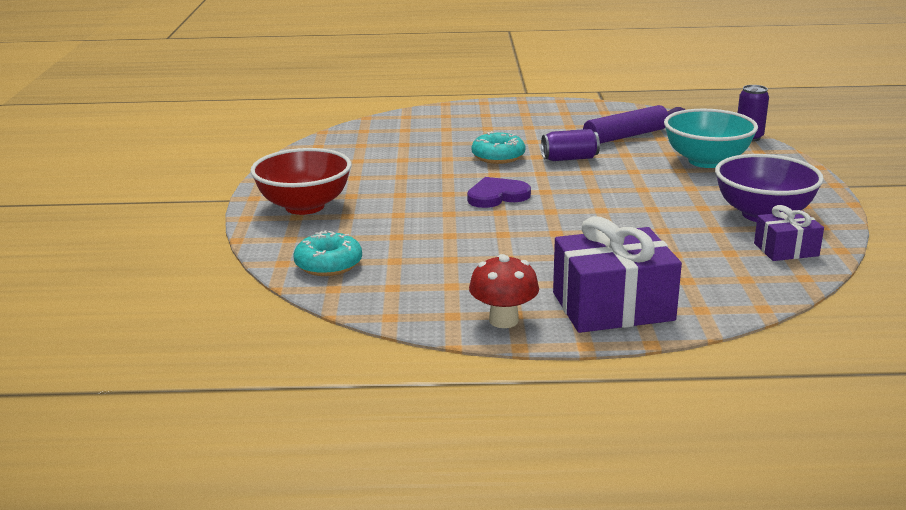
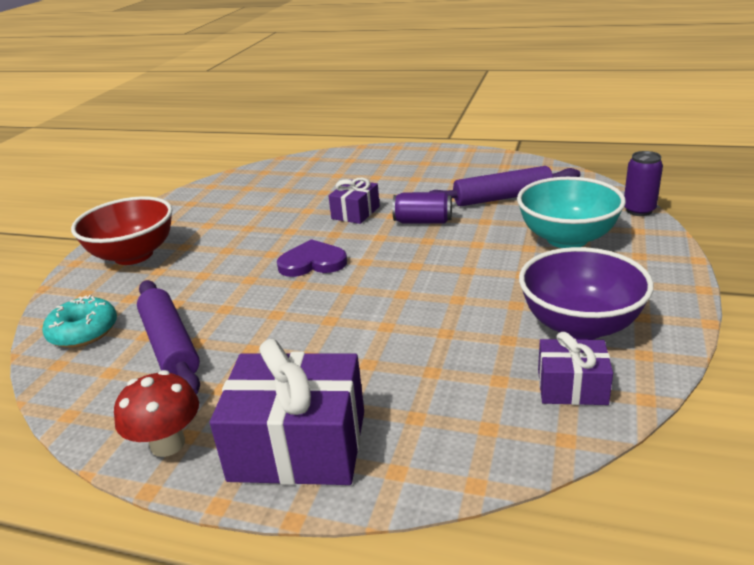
camera: 20 degrees right, 5 degrees up
turquoise donut [472,131,525,164] -> purple gift [329,178,380,224]
none -> purple rolling pin [137,280,200,395]

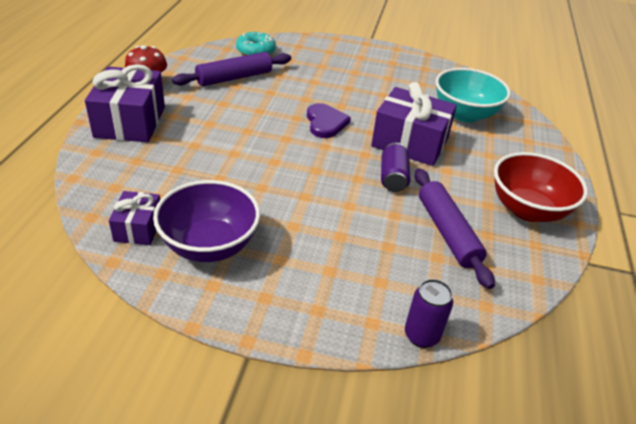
camera: 80 degrees right, 10 degrees up
red bowl [71,196,173,265] -> red bowl moved to [494,152,588,222]
purple gift [329,178,380,224] -> purple gift [371,82,457,166], size x1.82
turquoise bowl [517,177,626,248] -> turquoise bowl moved to [435,68,511,122]

